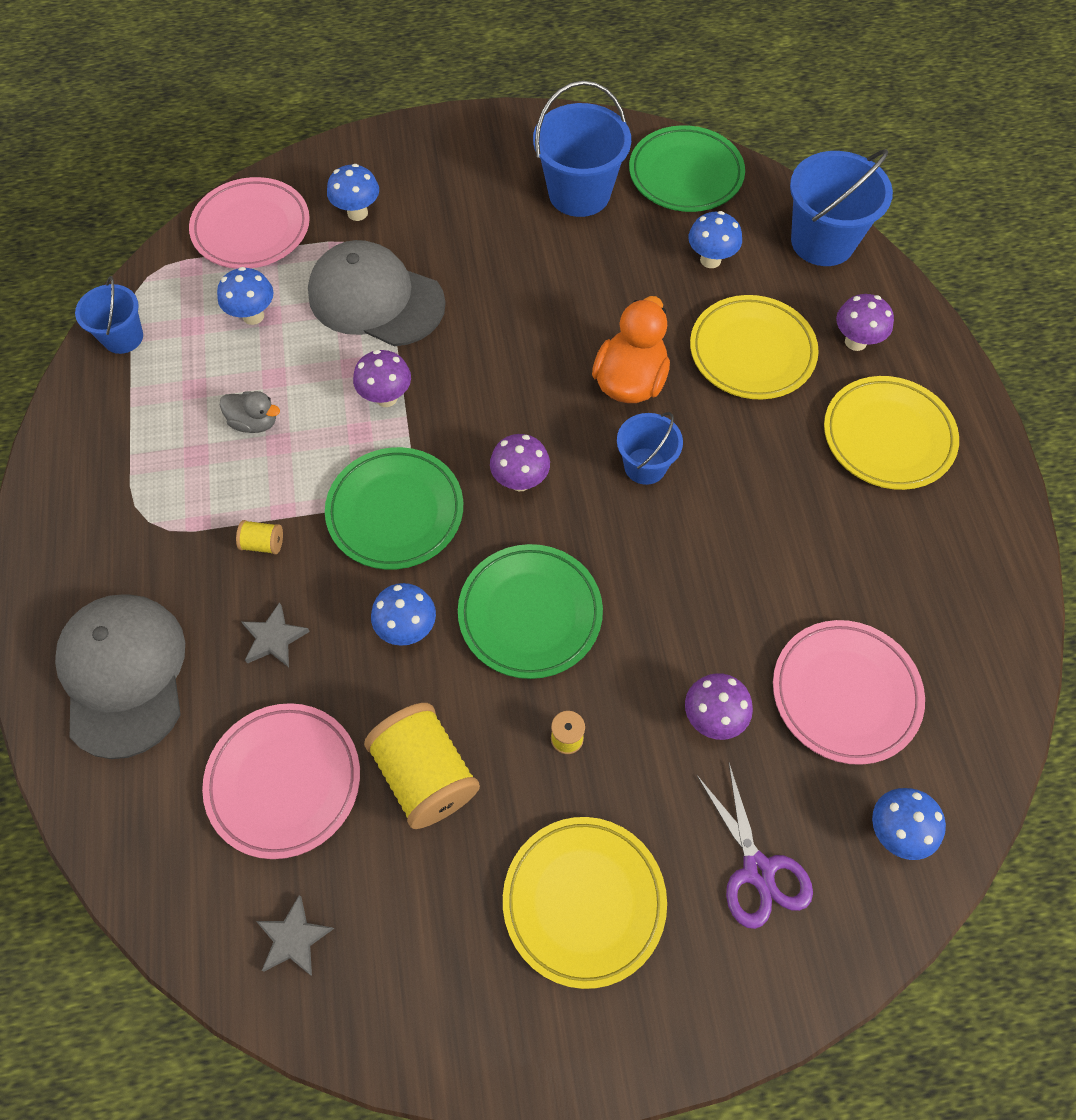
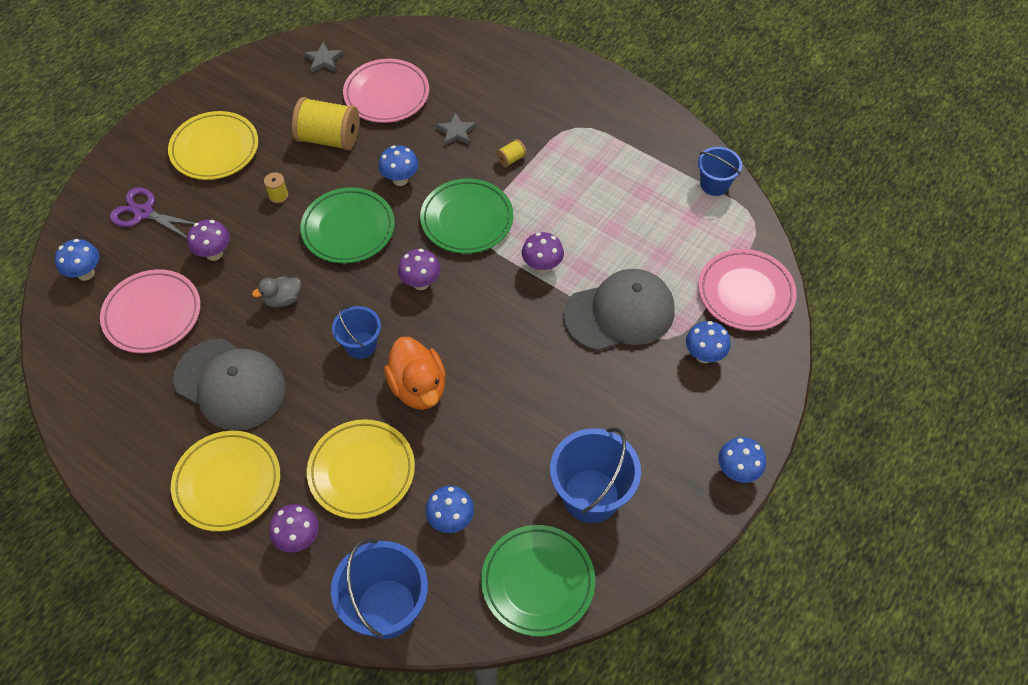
camera: 135 degrees right, 5 degrees down
grey cap [55,594,185,759] -> grey cap moved to [173,339,285,431]
blue mushroom [217,267,274,325] -> blue mushroom moved to [718,437,766,483]
grey duck [220,391,280,433] -> grey duck moved to [252,276,301,308]

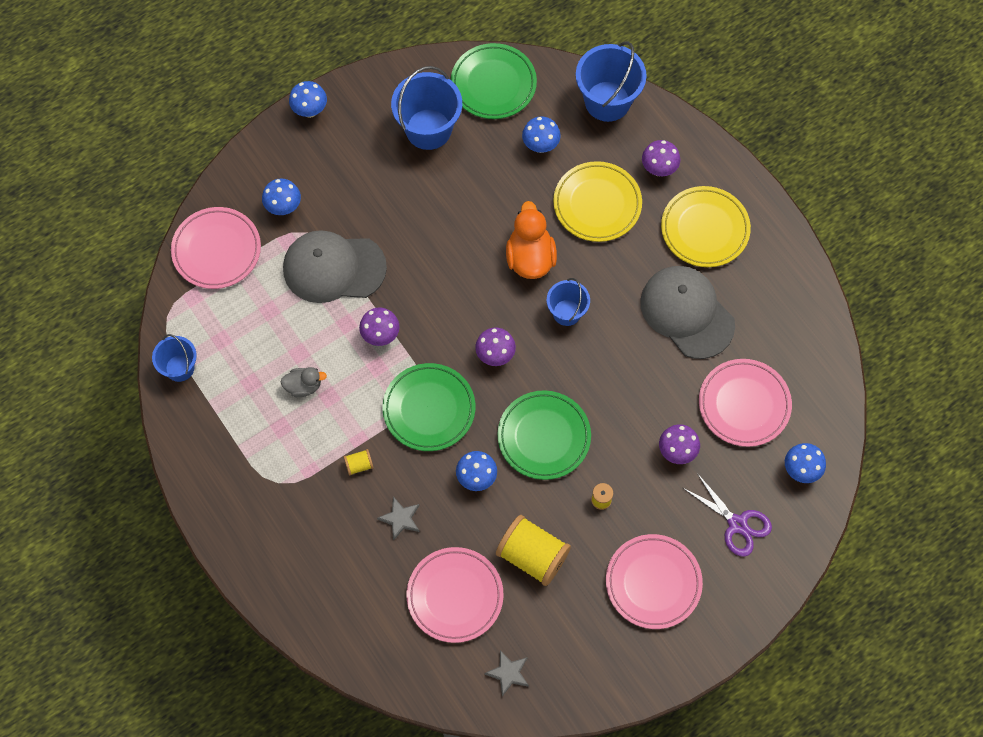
camera: 160 degrees left, 10 degrees up
yellow plate [168,111,258,180] -> pink plate [606,534,703,629]
grey duck [252,276,301,308] -> grey duck moved to [281,367,327,397]

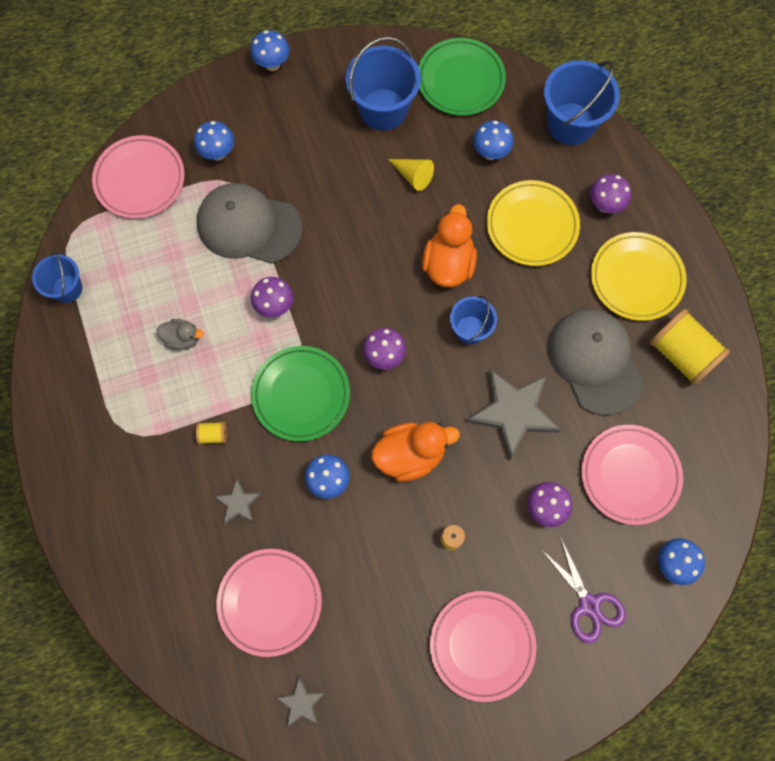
camera: 15 degrees right, 5 degrees up
yellow spool [496,515,571,586] -> yellow spool moved to [649,309,730,385]
green plate [498,390,591,480] -> orange duck [372,422,460,482]
none -> yellow cone [388,159,434,191]
none -> grey star [467,369,561,460]

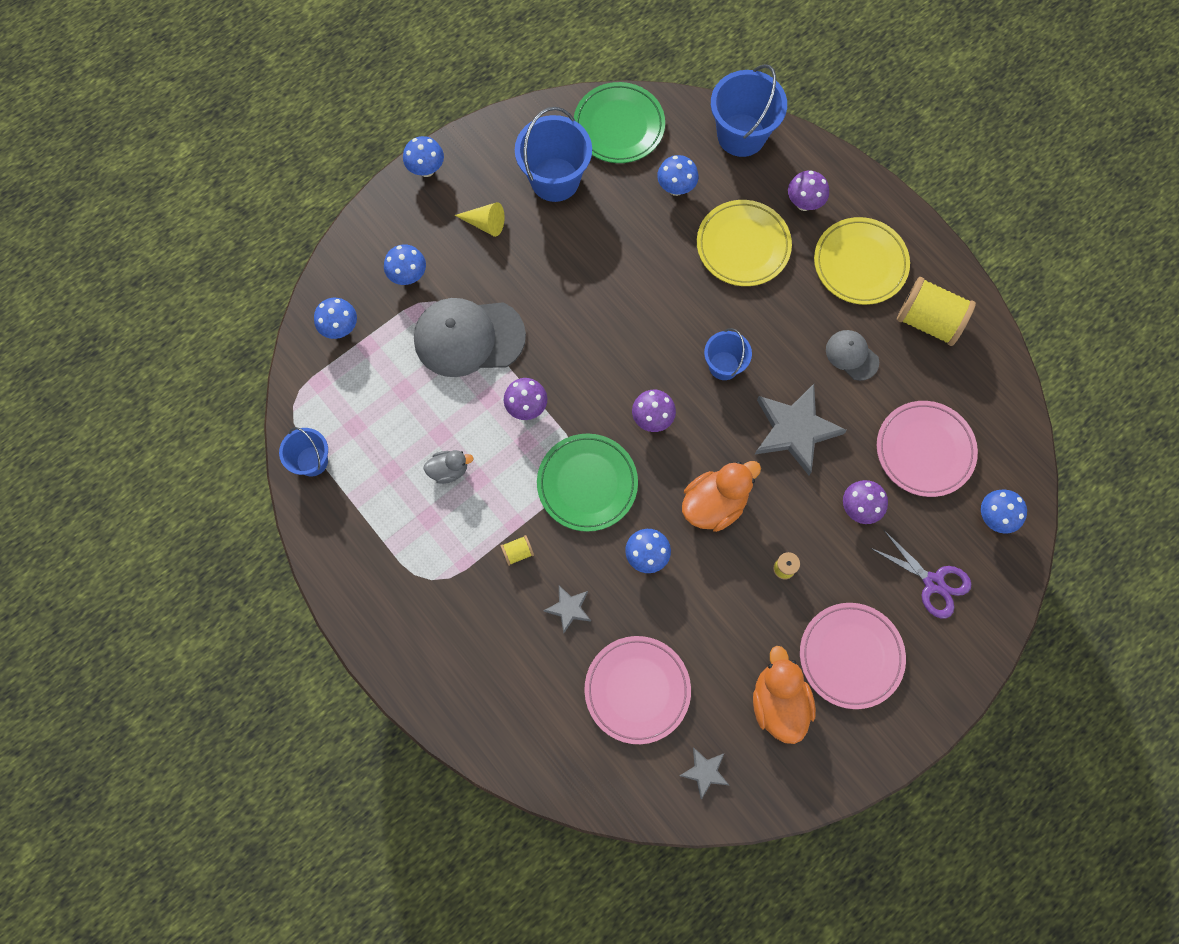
camera: 20 degrees left, 0 degrees up
pink plate [92,135,185,219] -> blue mushroom [314,298,357,339]
yellow cone [388,159,434,191] -> yellow cone moved to [455,202,505,237]
orange duck [422,204,477,287] -> orange duck moved to [753,646,816,744]
grey cap [548,309,644,415] -> grey cap [826,330,879,381], size x0.51

